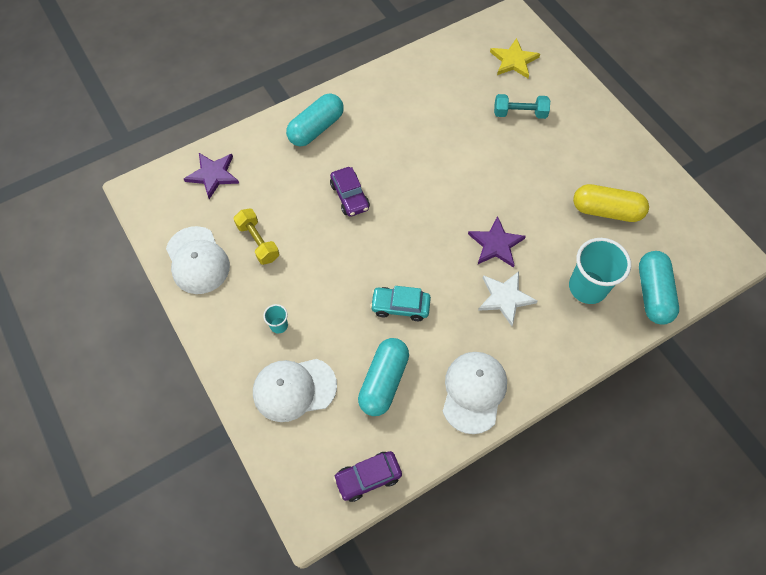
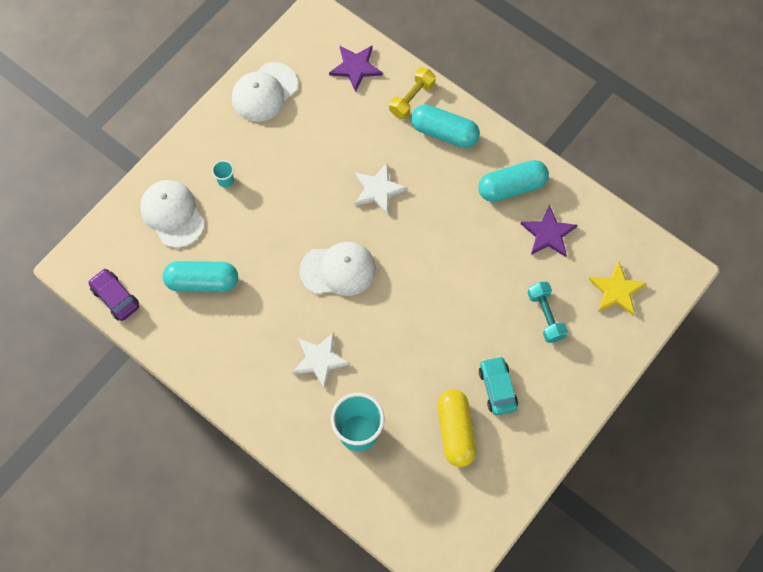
camera: 70 degrees right, 5 degrees up
yellow dumbbell [234,209,279,265] -> yellow dumbbell moved to [389,67,436,119]
purple car [330,167,370,217] -> white star [355,164,408,215]
turquoise car [370,286,431,321] -> turquoise car moved to [479,356,518,415]
white cap [443,352,507,434] -> white cap moved to [299,242,376,296]
purple star [468,216,526,268] -> purple star moved to [521,205,577,257]
turquoise capsule [639,251,679,325] -> turquoise capsule moved to [478,160,549,202]

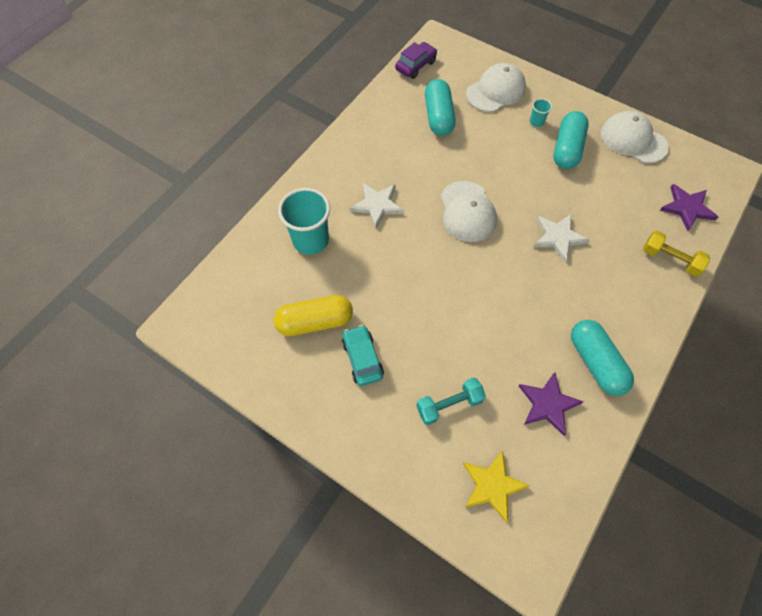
camera: 85 degrees right, 5 degrees down
turquoise capsule [411,104,480,148] -> turquoise capsule moved to [554,111,589,169]
turquoise car [479,356,518,415] -> turquoise car turned 90 degrees counterclockwise [342,325,384,386]

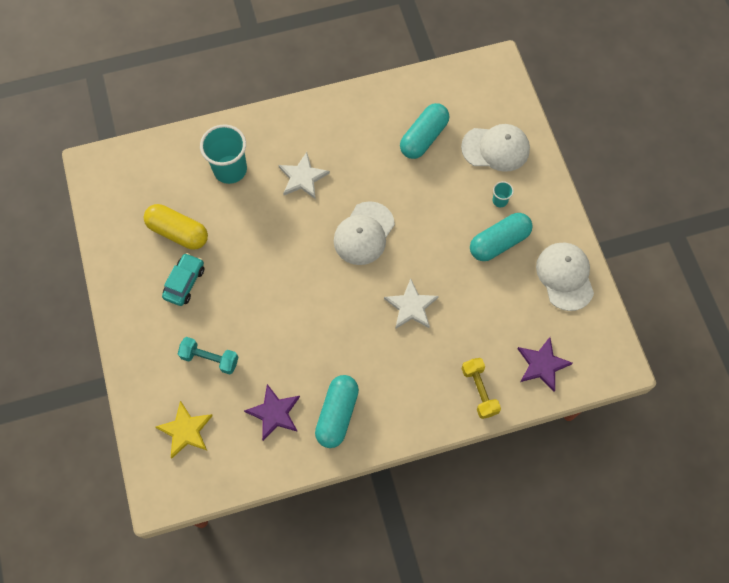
camera: 40 degrees right, 5 degrees up
purple car [395,42,437,79] -> none

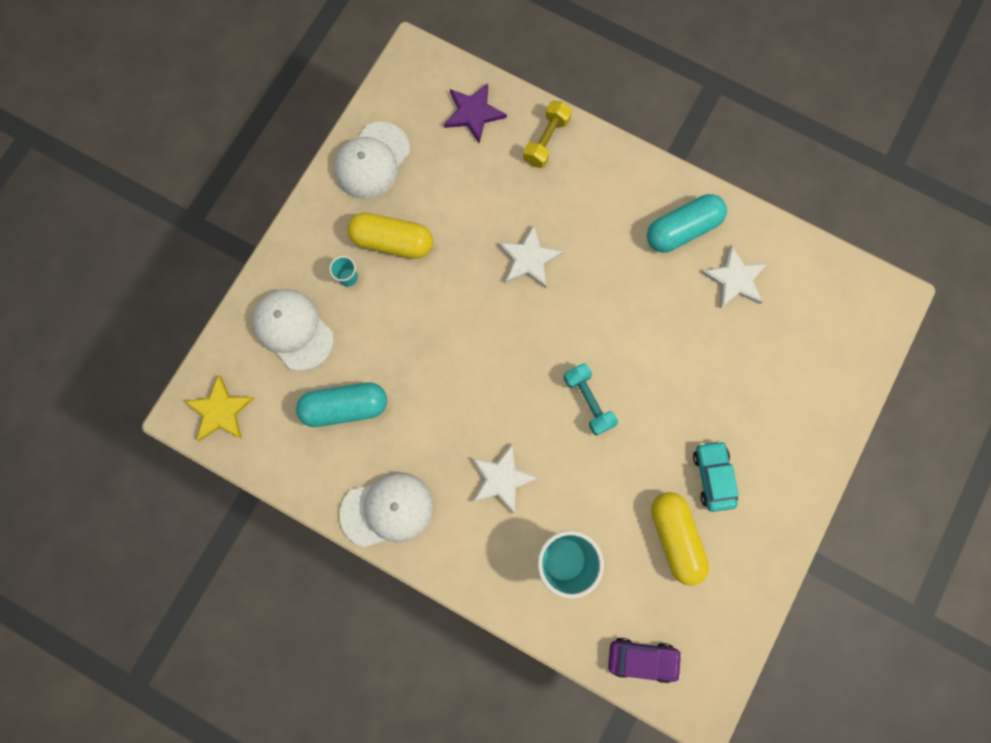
camera: 135 degrees left, 10 degrees up
yellow star [155,401,213,458] -> yellow star moved to [184,375,254,441]
turquoise car [162,253,204,306] -> turquoise car turned 105 degrees clockwise [693,440,739,512]
turquoise dumbbell [178,337,238,374] -> turquoise dumbbell moved to [563,363,618,436]
purple star [244,384,300,441] -> white star [701,245,768,308]
white cap [334,201,395,265] -> white cap moved to [340,472,433,547]
turquoise capsule [470,213,533,261] -> yellow capsule [347,213,433,259]
none -> purple car [608,638,682,683]

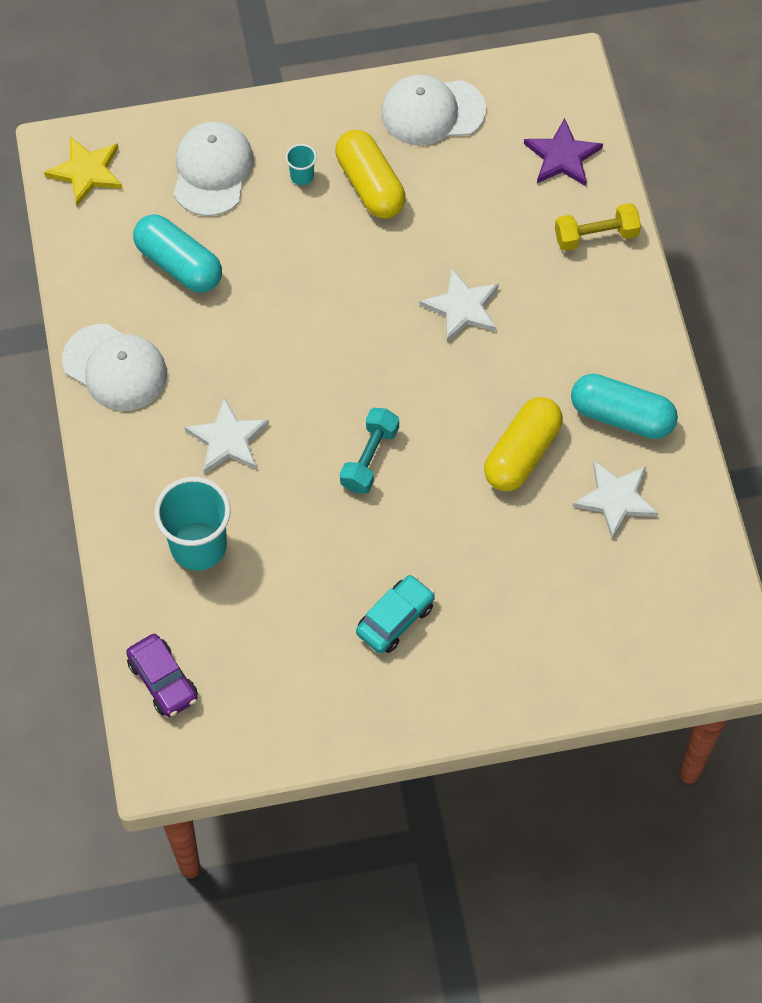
camera: 50 degrees right, 15 degrees down
yellow capsule [651,492,709,586] -> yellow capsule moved to [484,397,563,491]

